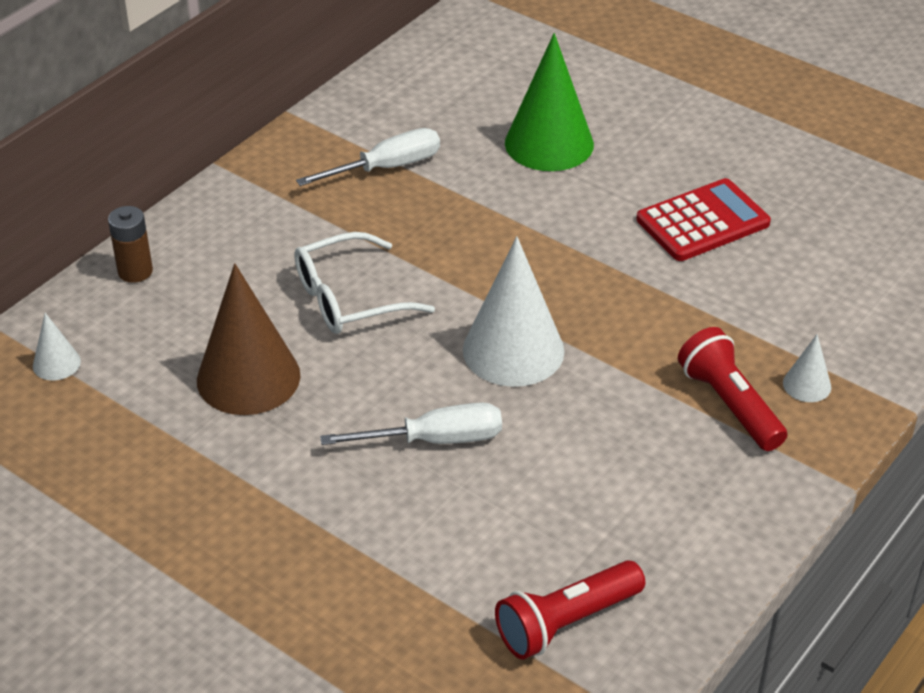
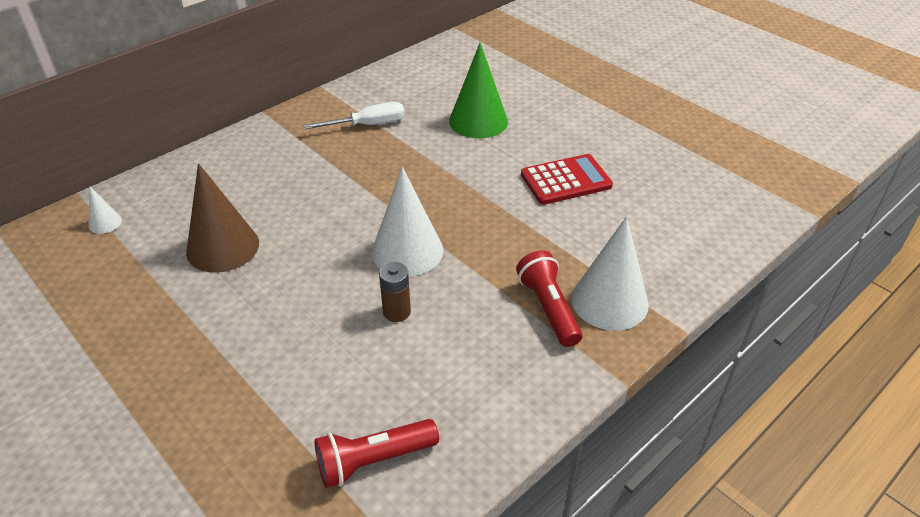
camera: 10 degrees right, 0 degrees up
brown battery [108,206,153,283] -> brown battery moved to [379,262,411,322]
white glasses [294,232,435,334] -> none
white screwdriver [320,402,502,445] -> none
white cone [783,334,831,402] -> white cone [571,216,649,331], size x2.16

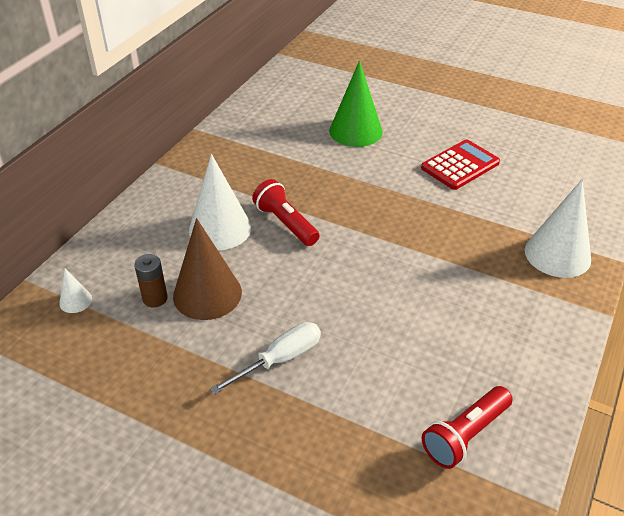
camera: 20 degrees left, 0 degrees up
white screwdriver [304,102,405,129] -> white screwdriver moved to [210,322,321,395]
white cone [372,167,443,276] -> white cone moved to [189,154,251,250]
brown battery [379,262,411,322] -> brown battery moved to [134,254,168,307]
red flashlight [516,250,582,347] -> red flashlight moved to [252,179,320,246]

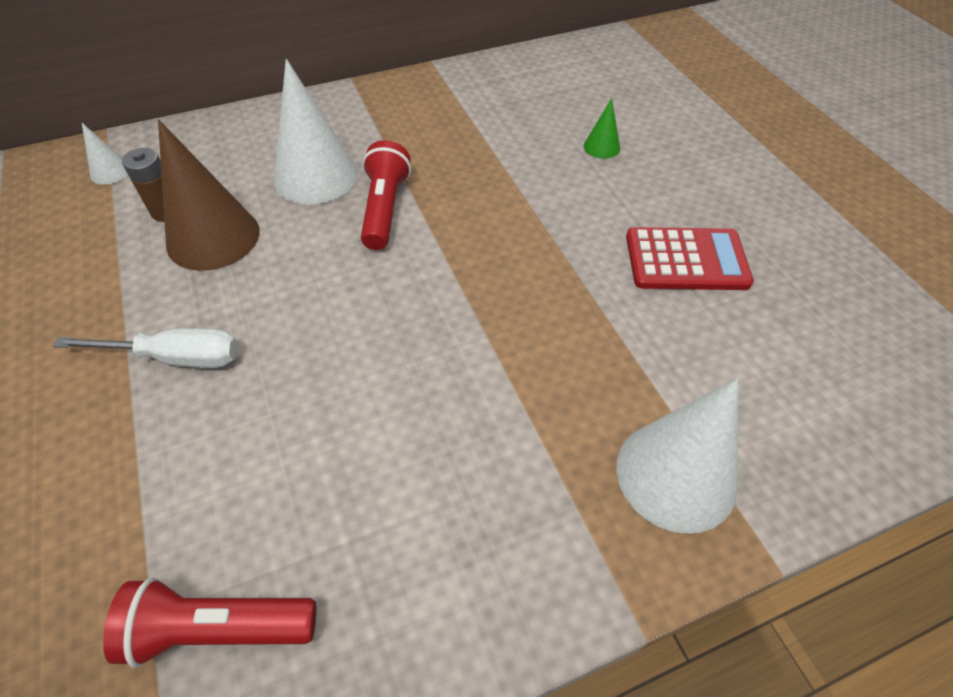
camera: 40 degrees right, 10 degrees up
green cone [329,60,383,147] -> green cone [584,98,620,159], size x0.46

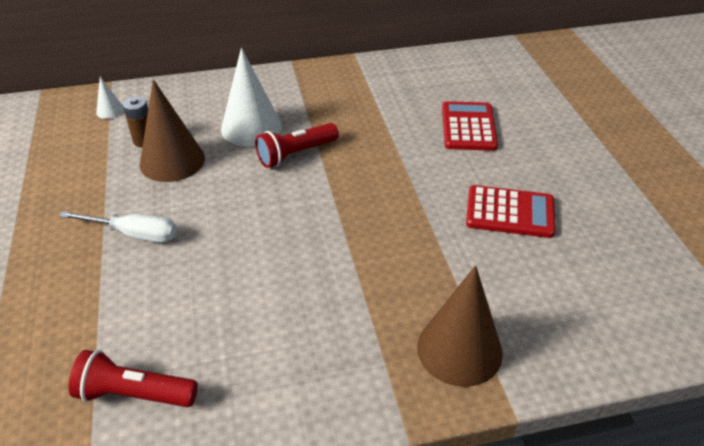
camera: 10 degrees right, 10 degrees down
red flashlight [361,140,411,250] -> red flashlight turned 135 degrees counterclockwise [255,123,339,168]
green cone [584,98,620,159] -> red calculator [442,101,498,151]
white cone [617,379,738,534] -> brown cone [417,265,503,387]

